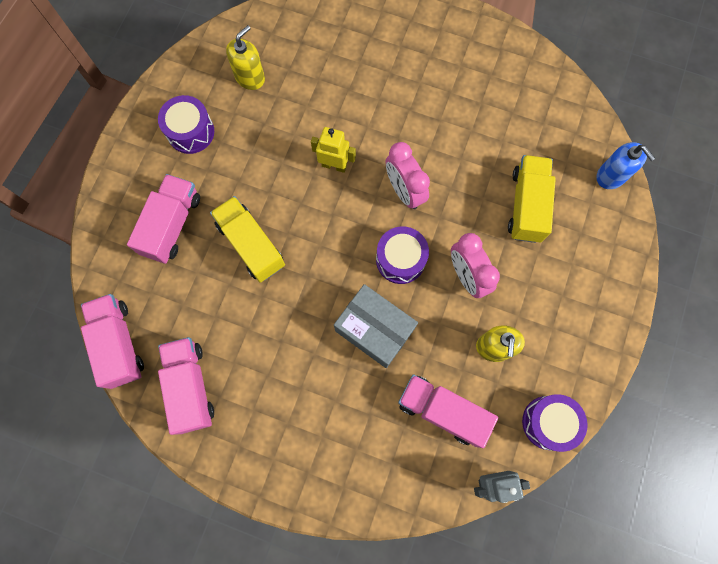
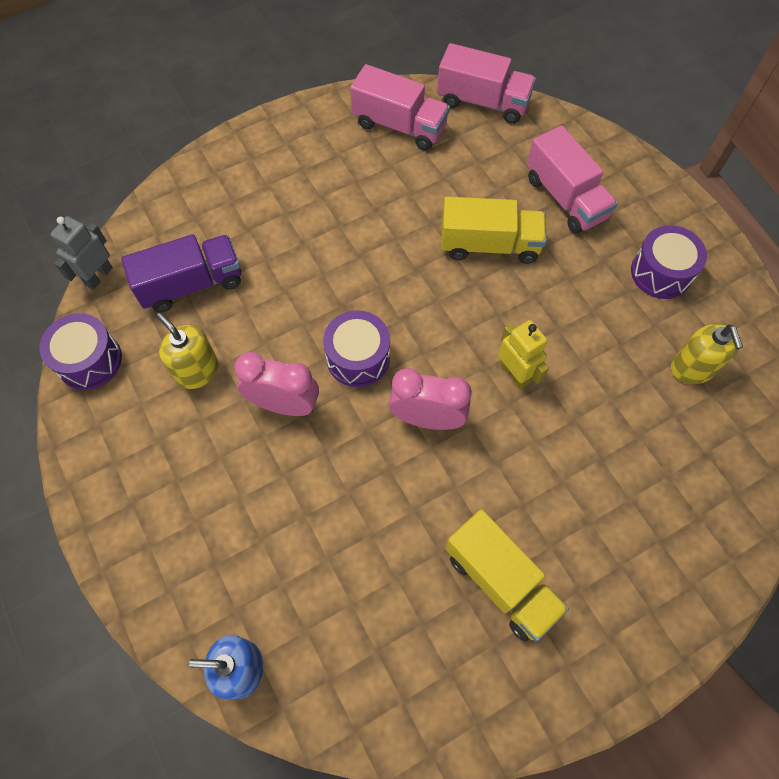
camera: 130 degrees right, 10 degrees down
yellow robot [311,127,356,173] -> yellow robot turned 90 degrees counterclockwise [498,320,549,389]
grey box [334,284,418,368] -> none
pink truck [398,374,498,448] -> purple truck [121,234,241,312]
yellow truck [508,155,556,243] -> yellow truck moved to [445,509,569,642]

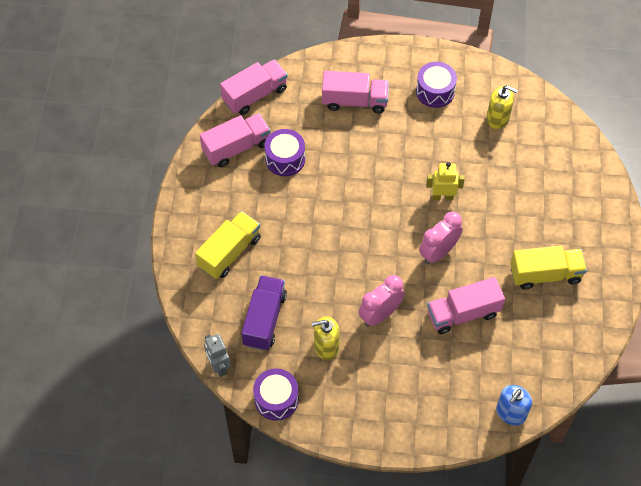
camera: 55 degrees left, 5 degrees down
purple drum [323,310,390,387] -> purple drum moved to [264,129,305,176]
yellow truck [441,197,547,264] -> yellow truck moved to [195,211,261,279]
none -> pink truck [427,277,505,334]

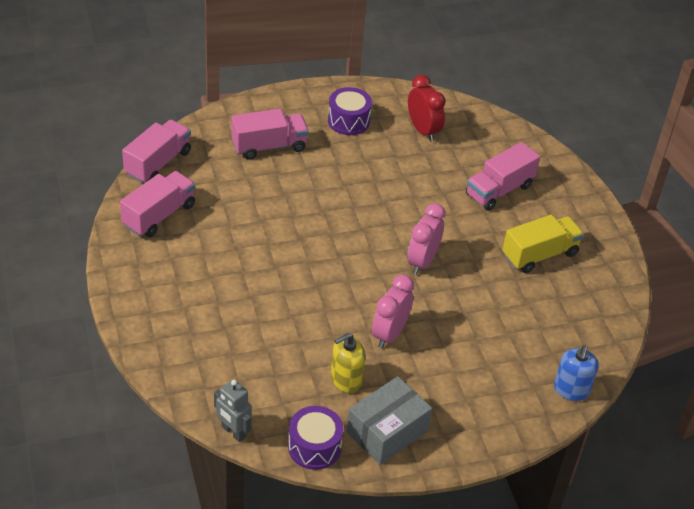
camera: 25 degrees left, 15 degrees down
yellow truck [195,211,261,279] -> none
purple truck [241,275,287,351] -> none
purple drum [264,129,305,176] -> none
yellow robot [426,162,465,200] -> none
pink truck [427,277,505,334] -> pink truck moved to [466,142,540,211]
yellow soap dispenser [486,85,518,129] -> red clock [408,75,445,142]
none -> grey box [347,376,432,465]

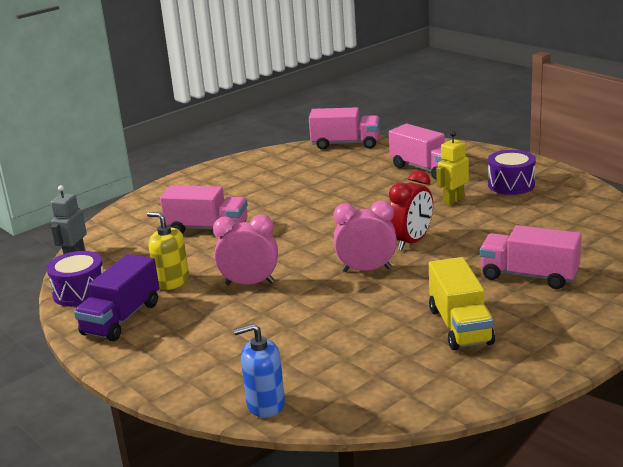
camera: 70 degrees right, 20 degrees down
pink truck [120,171,195,237] -> pink truck moved to [160,185,248,234]
grey box [347,376,432,465] -> purple truck [74,254,160,341]
red clock [408,75,445,142] -> red clock moved to [389,170,433,250]
yellow truck [502,215,584,273] -> yellow truck turned 45 degrees clockwise [429,257,495,350]
none -> yellow robot [436,131,469,206]

